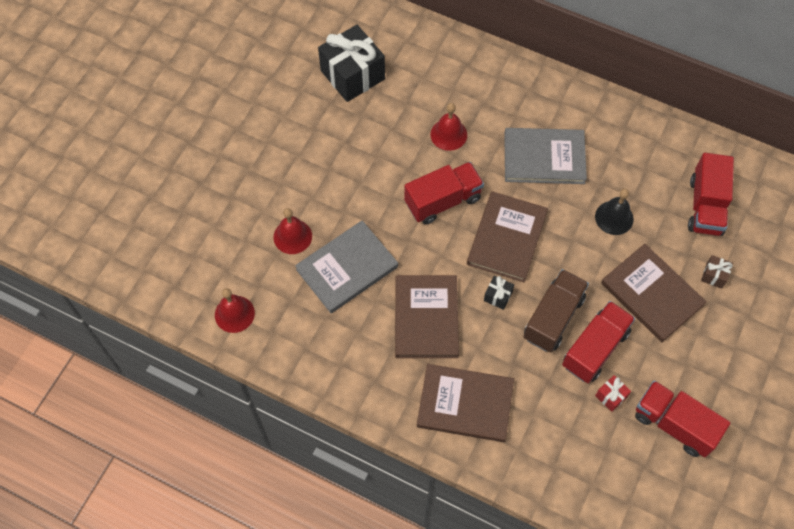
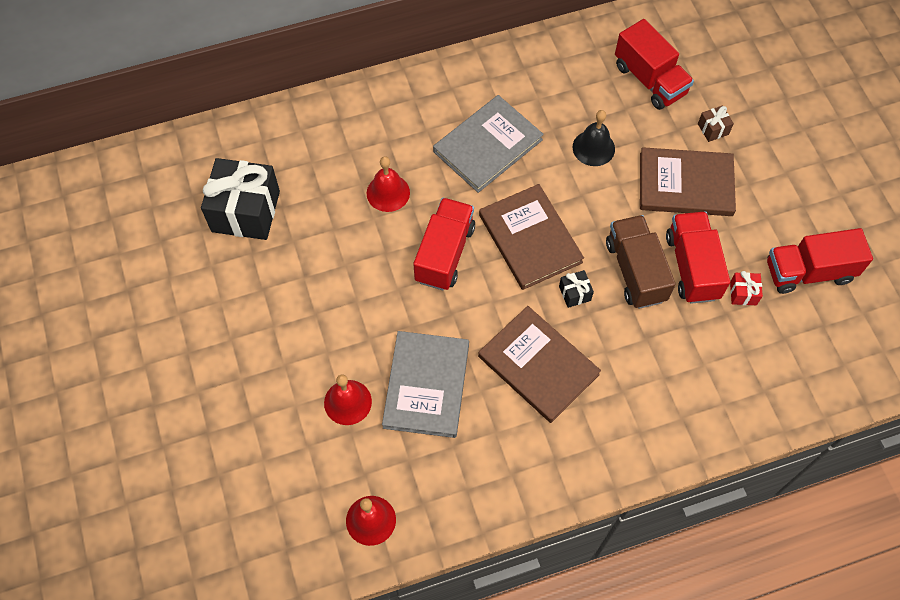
camera: 45 degrees left, 0 degrees up
brown book [417,364,514,442] -> none

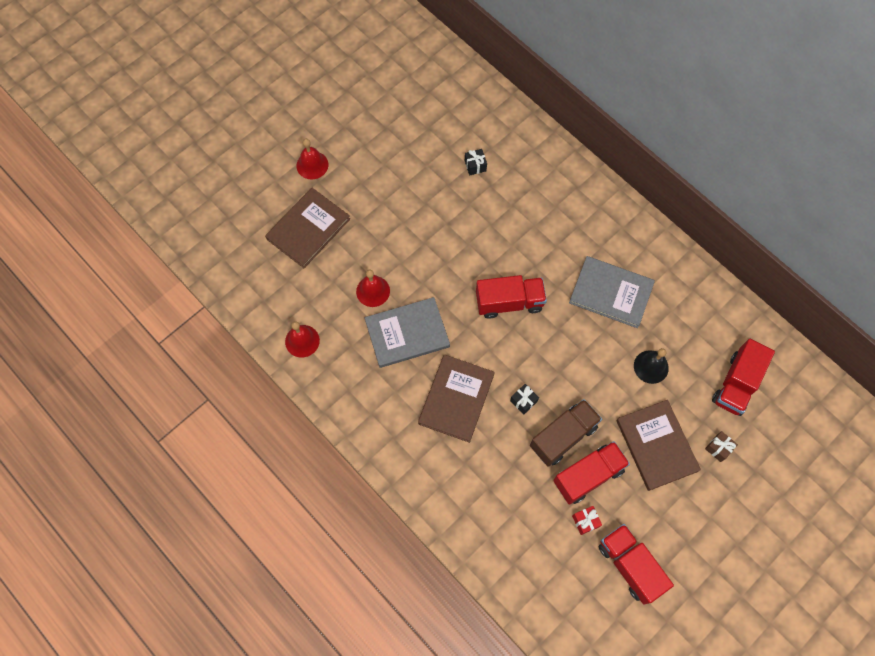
camera: 65 degrees right, 5 degrees up
black gift [201,158,280,240] -> black gift [465,149,487,175], size x0.42
red bell [367,156,410,212] -> red bell moved to [296,139,328,179]
brown book [479,184,584,290] -> brown book moved to [265,188,350,268]

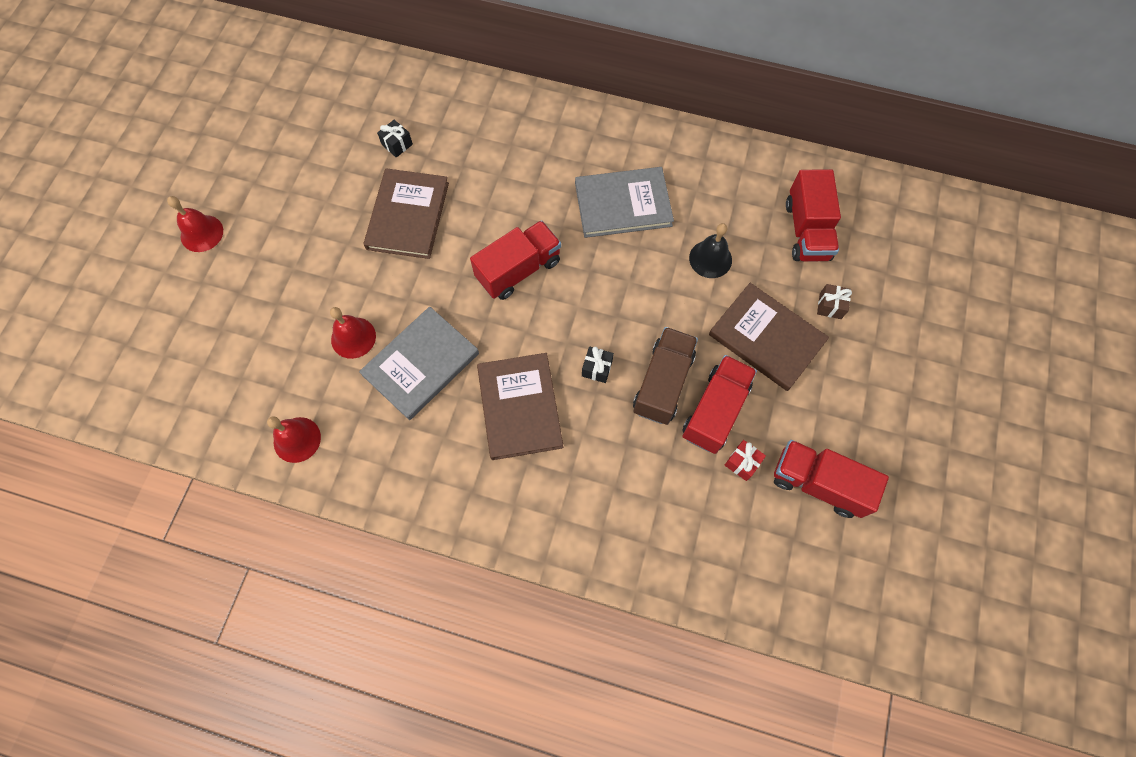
camera: 30 degrees left, 0 degrees up
brown book [265,188,350,268] -> brown book moved to [363,168,449,259]

